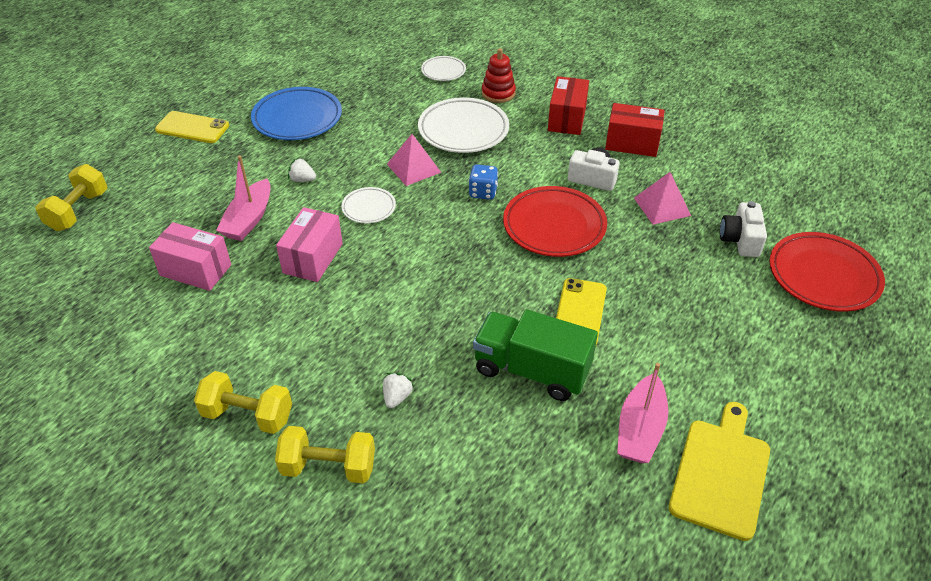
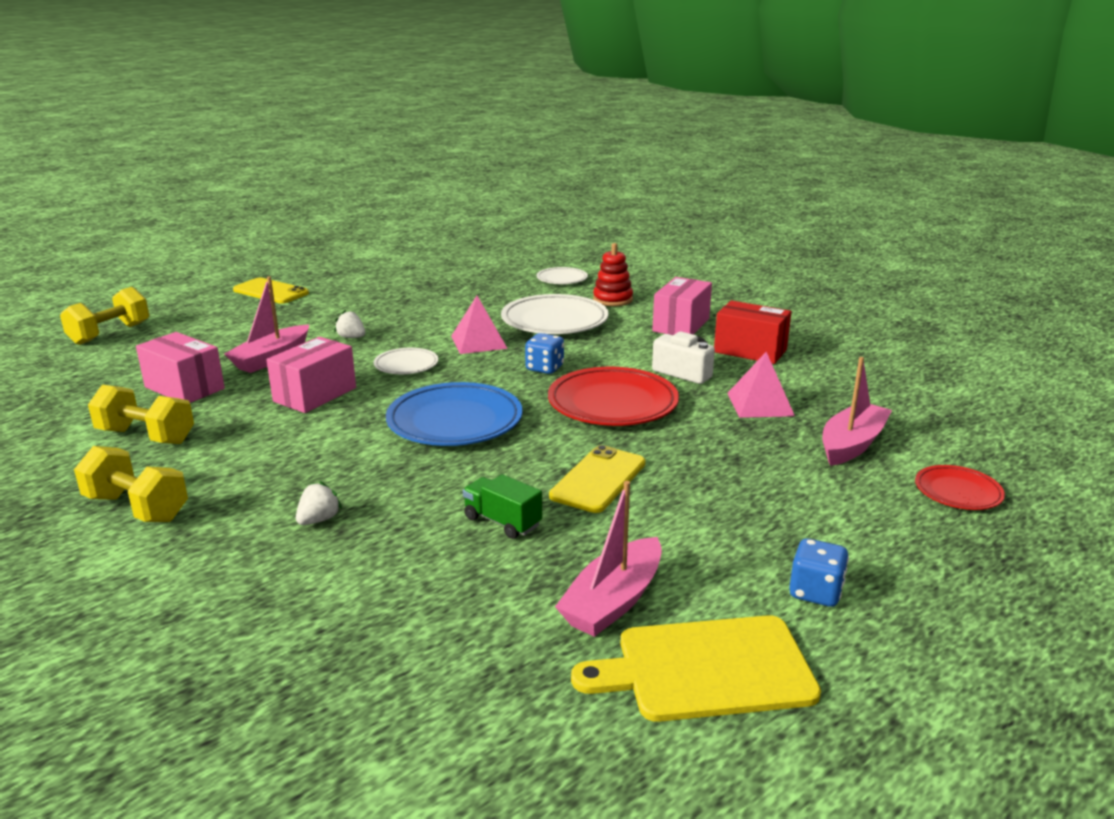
camera: 15 degrees right, 20 degrees down
blue plate [251,87,342,140] -> blue plate moved to [386,382,522,446]
yellow dumbbell [275,426,375,483] -> yellow dumbbell moved to [88,384,194,444]
green truck [473,309,598,401] -> green truck [463,474,542,539], size x0.52
red box [548,76,589,135] -> pink box [652,277,712,335]
yellow cutting board [669,402,770,541] -> yellow cutting board turned 135 degrees counterclockwise [571,615,821,722]
white camera [720,201,767,257] -> pink boat [822,357,892,466]
red plate [770,232,885,312] -> red plate [915,465,1005,510], size x0.54
none -> blue dice [789,538,849,607]

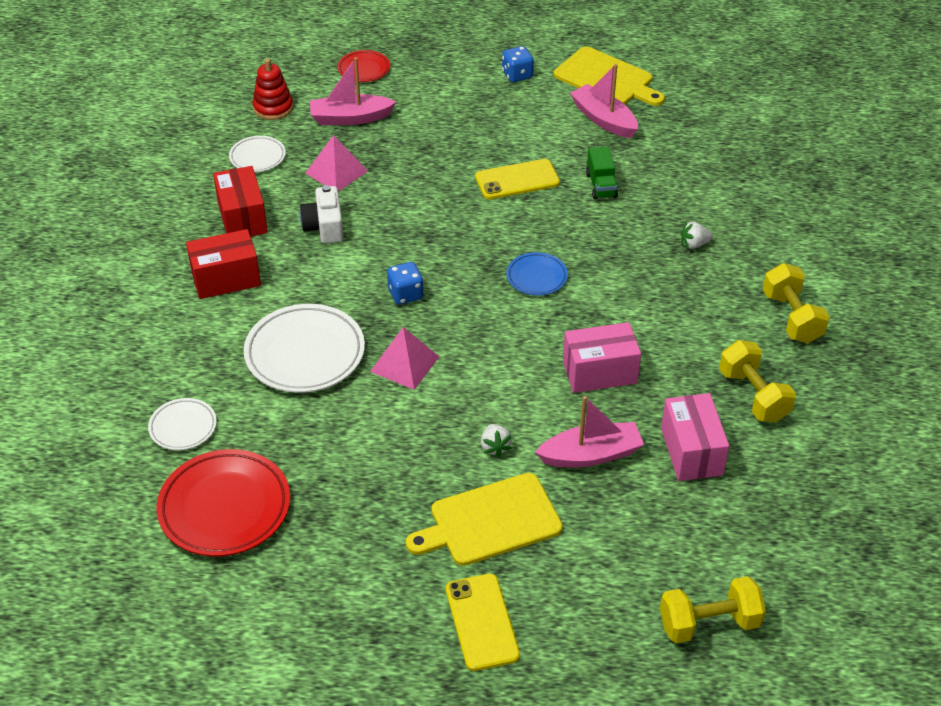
camera: 135 degrees left, 20 degrees up
white plate [374,348,438,374] -> white plate moved to [229,136,286,172]
blue plate [386,382,522,446] -> blue plate [506,252,568,295], size x0.54
red plate [548,367,679,426] -> red plate moved to [156,449,290,557]
pink boat [555,481,662,637] -> pink boat turned 120 degrees counterclockwise [570,64,638,138]
red stacking toy [593,243,633,306] -> red stacking toy moved to [253,59,293,120]
pink box [652,277,712,335] -> red box [186,229,261,299]
none -> yellow cutting board [406,473,563,566]

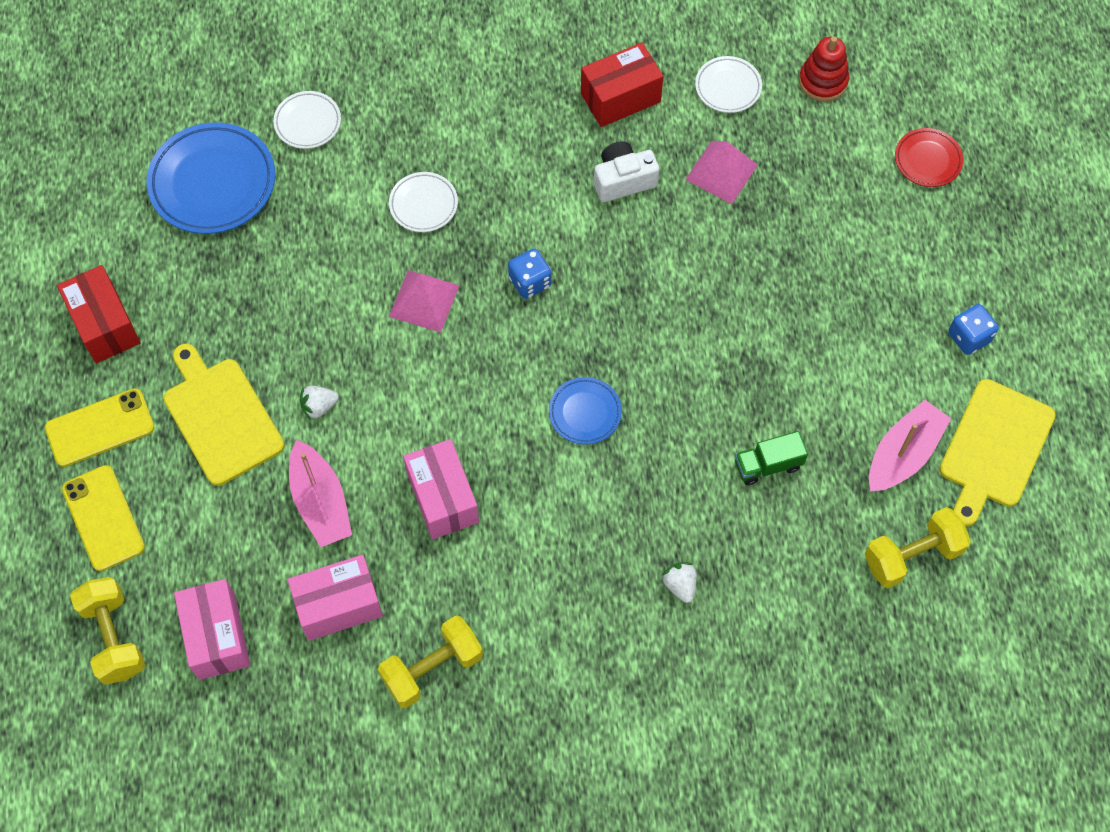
camera: 80 degrees right, 20 degrees up
red plate [156,449,290,557] -> blue plate [146,122,275,234]
red box [186,229,261,299] -> red box moved to [57,265,141,363]
white plate [244,304,365,393] -> white plate [389,172,458,232], size x0.54
pink boat [310,57,396,125] -> none
yellow phone [475,159,560,200] -> yellow phone moved to [62,465,145,571]
yellow dumbbell [763,263,830,343] -> yellow dumbbell moved to [865,507,971,588]
none -> pink box [174,579,250,680]

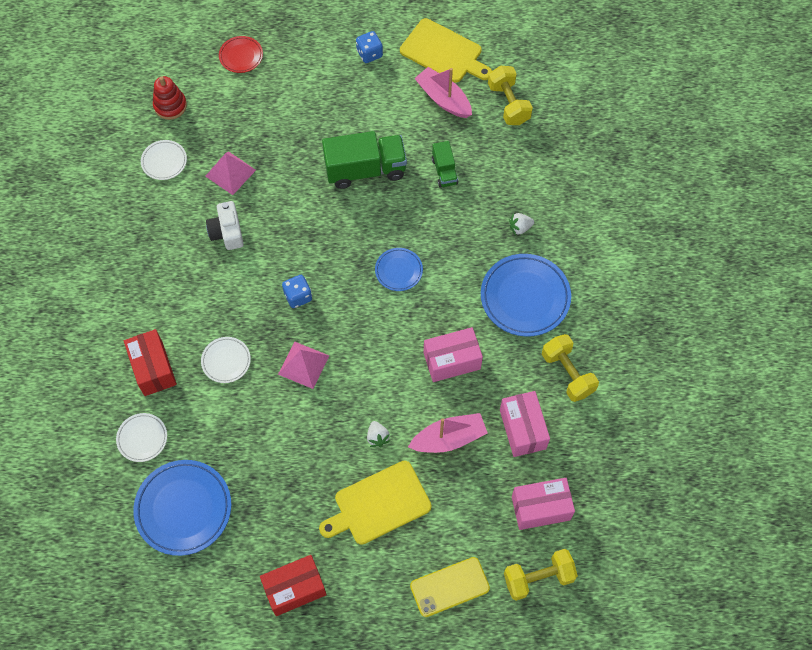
camera: 85 degrees left, 0 degrees up
yellow phone [45,388,155,467] -> none
red box [581,42,663,127] -> red box moved to [124,329,177,396]
none -> green truck [322,131,407,189]
none -> blue plate [481,254,571,337]

